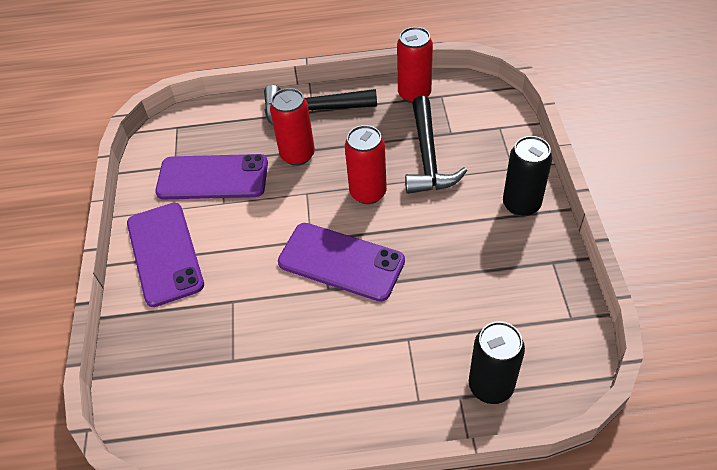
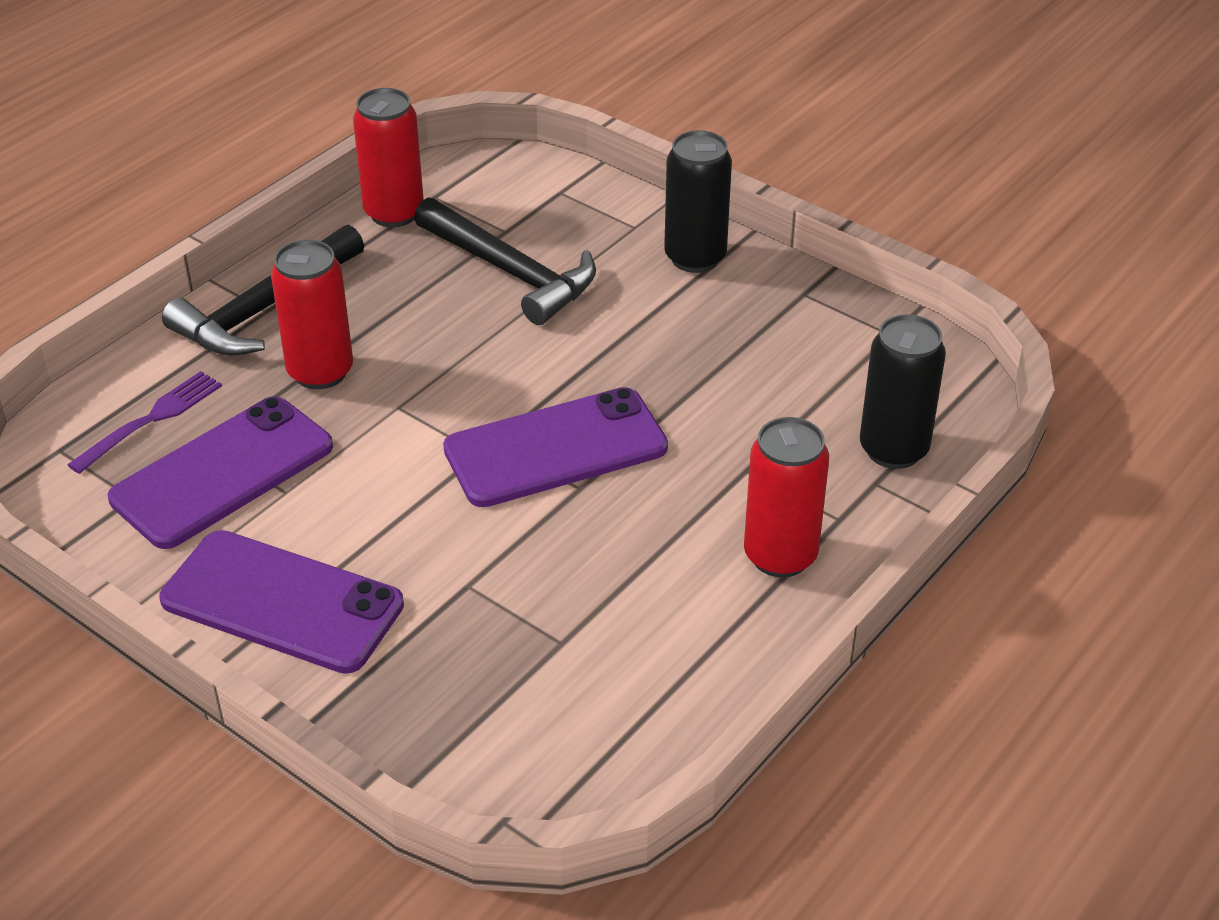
camera: 50 degrees left, 10 degrees down
red can [345,125,387,204] -> red can moved to [744,417,829,577]
none -> purple fork [67,371,222,474]

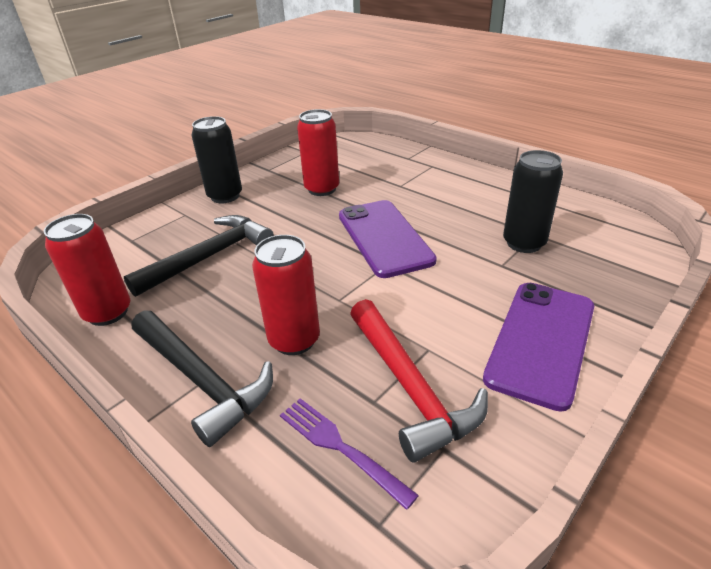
camera: 85 degrees left, 5 degrees down
purple phone [108,396,333,549] -> red hammer [350,299,488,463]
red can [744,417,829,577] -> red can moved to [297,109,339,196]
black can [860,314,946,469] -> black can moved to [503,150,563,253]

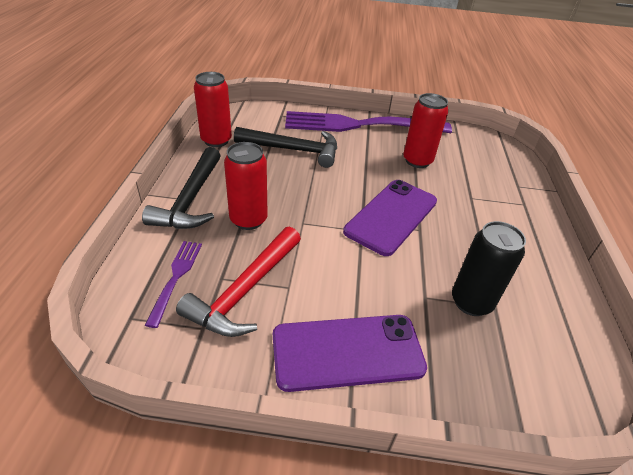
camera: 50 degrees right, 5 degrees up
black can [192,116,242,203] -> purple fork [285,111,452,133]

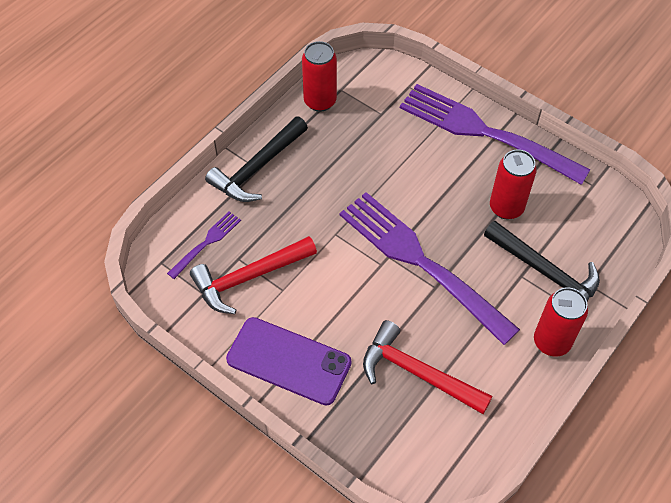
camera: 35 degrees right, 15 degrees up
red can [224,142,268,230] -> red can moved to [534,287,588,357]
black hammer [234,127,337,168] -> black hammer moved to [484,221,600,301]
purple phone [343,180,437,256] -> purple fork [340,192,520,345]
black can [452,221,526,316] -> red hammer [363,320,492,414]

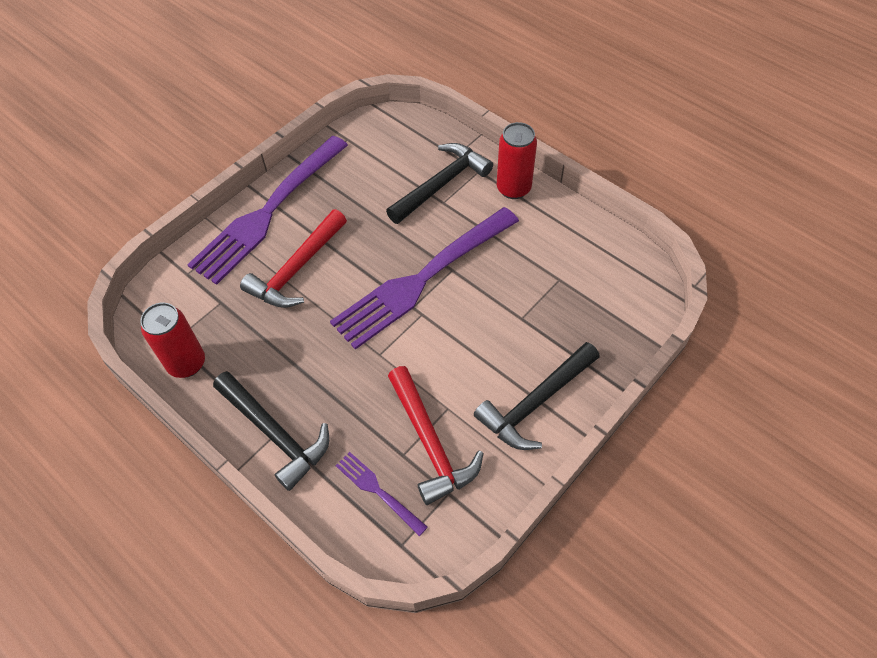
camera: 85 degrees left, 0 degrees up
purple phone [226,317,352,405] -> black hammer [474,342,600,450]
red hammer [363,320,492,414] -> red hammer moved to [240,209,347,308]
red can [490,149,536,220] -> none

